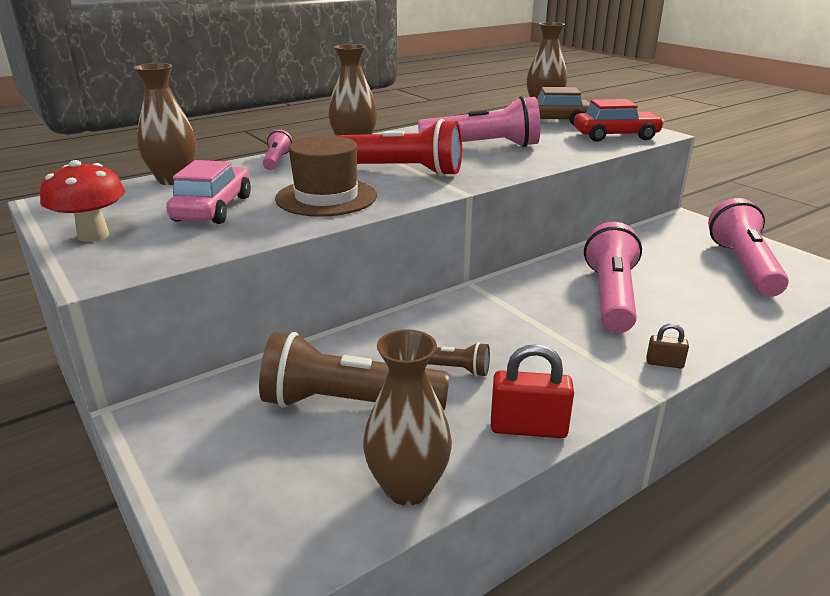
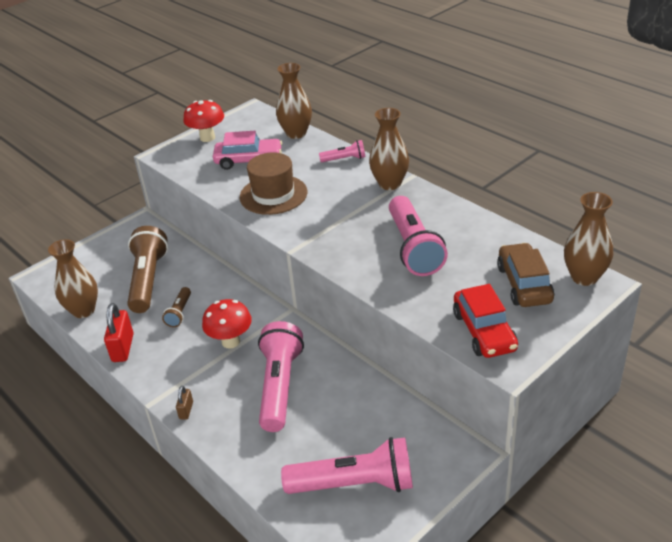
camera: 85 degrees right, 10 degrees up
red flashlight [335,119,462,177] -> none
pink flashlight [584,222,642,333] -> pink flashlight turned 90 degrees counterclockwise [258,321,304,432]
none -> red mushroom [202,299,252,349]

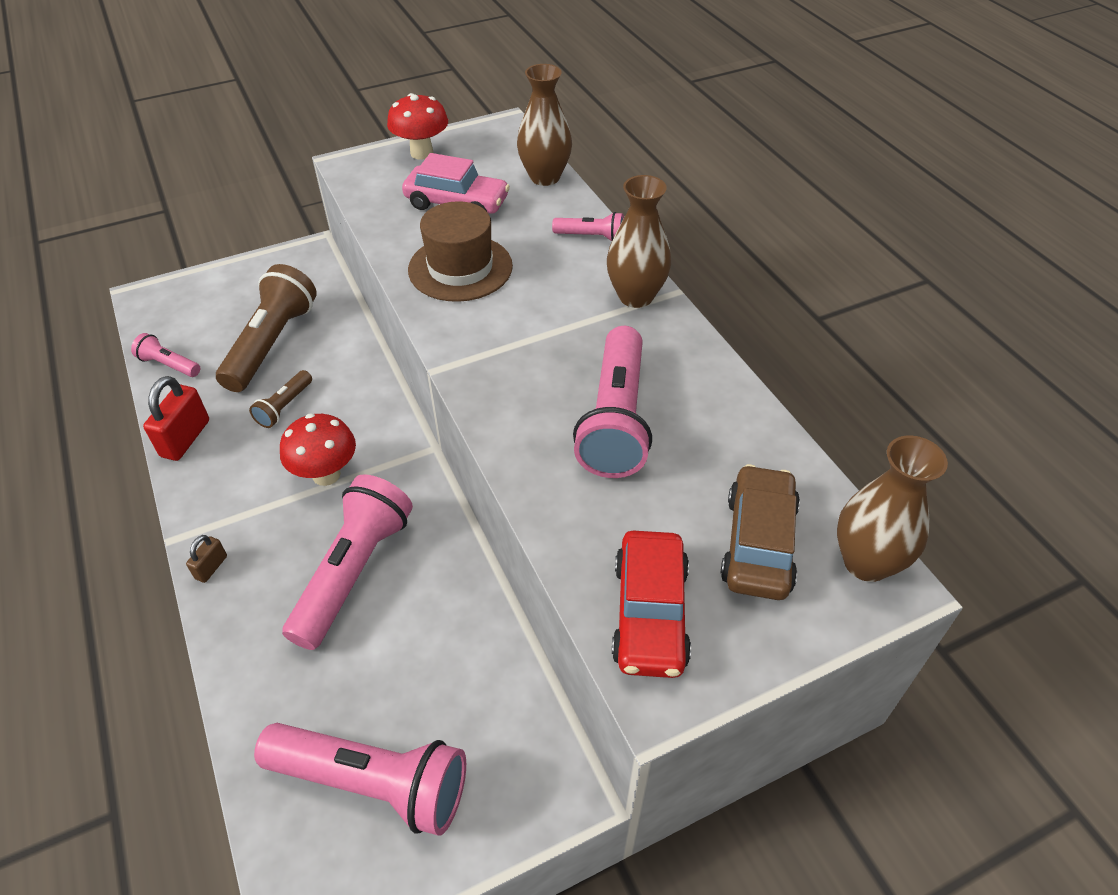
camera: 15 degrees right, 10 degrees up
brown vase [48,239,98,318] -> pink flashlight [131,333,200,377]

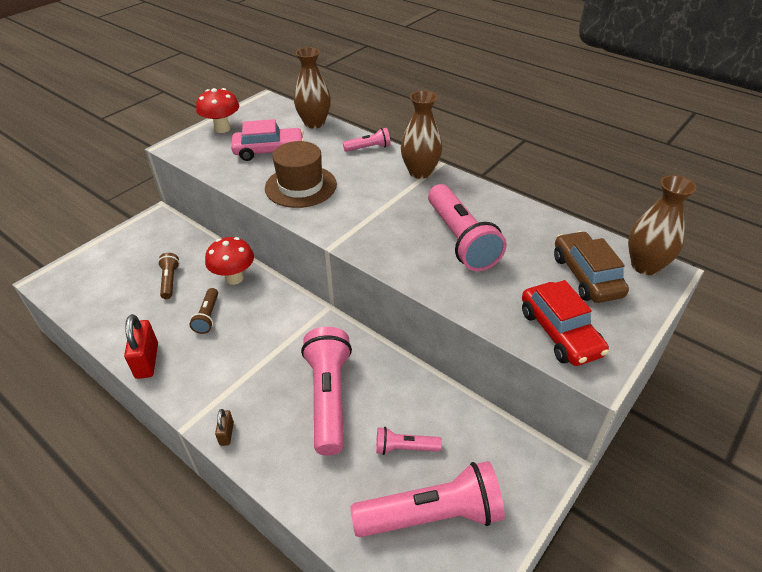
camera: 25 degrees left, 5 degrees down
pink flashlight [131,333,200,377] -> pink flashlight moved to [376,427,442,455]
brown flashlight [216,264,317,392] -> brown flashlight [158,253,180,299], size x0.49
red mushroom [280,413,356,486] -> red mushroom moved to [205,237,254,285]

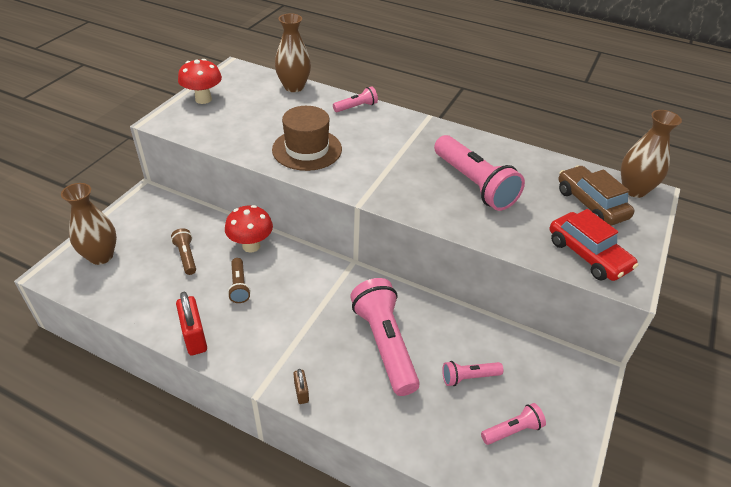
camera: 15 degrees left, 0 degrees up
pink car [231,119,304,161] -> none
pink flashlight [350,461,505,537] -> pink flashlight [481,403,546,445], size x0.49
brown vase [401,90,442,179] -> brown vase moved to [61,183,117,265]

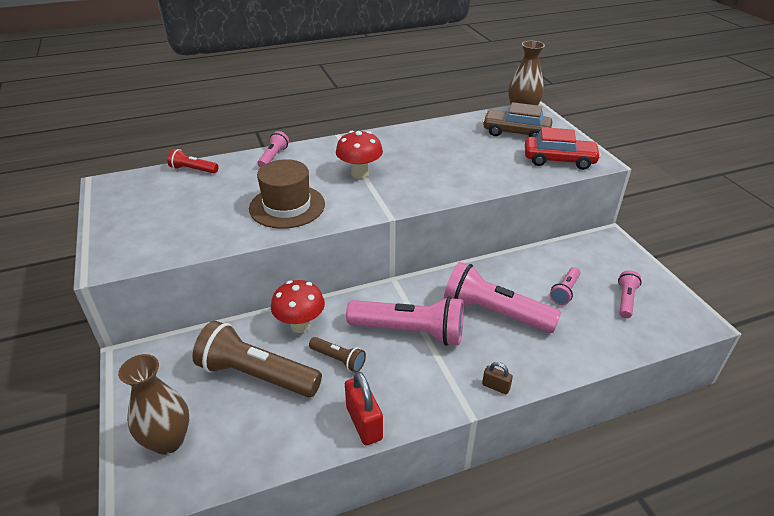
camera: 45 degrees left, 5 degrees down
brown flashlight [171,228,196,275] -> brown flashlight [192,321,322,397], size x2.04
red padlock [176,292,207,355] -> red padlock turned 45 degrees clockwise [345,371,383,445]
red mushroom [178,59,222,104] -> red mushroom moved to [336,131,383,179]
brown vase [275,13,311,92] -> red flashlight [167,149,218,173]
pink flashlight [434,135,525,211] -> pink flashlight moved to [346,296,464,346]

